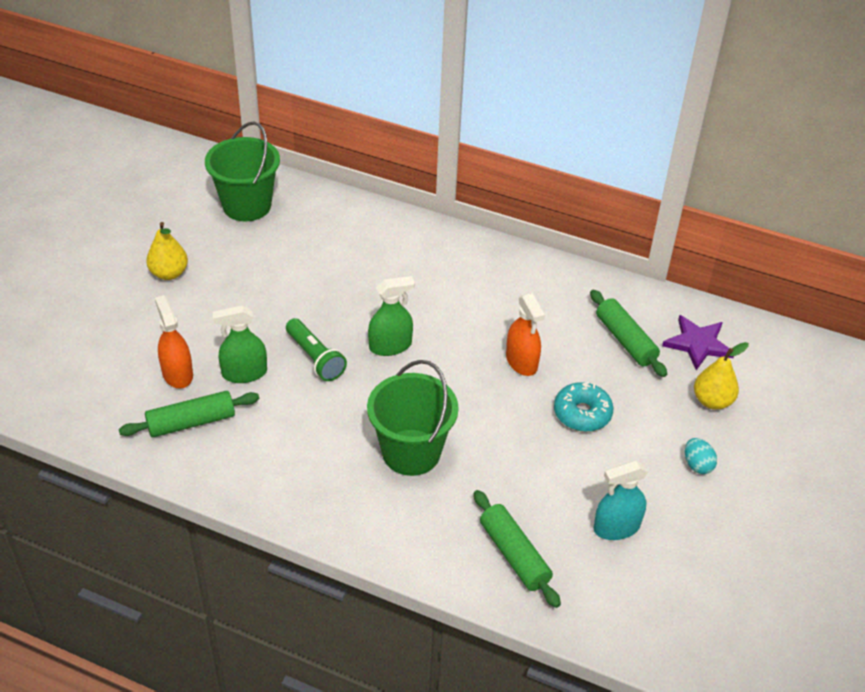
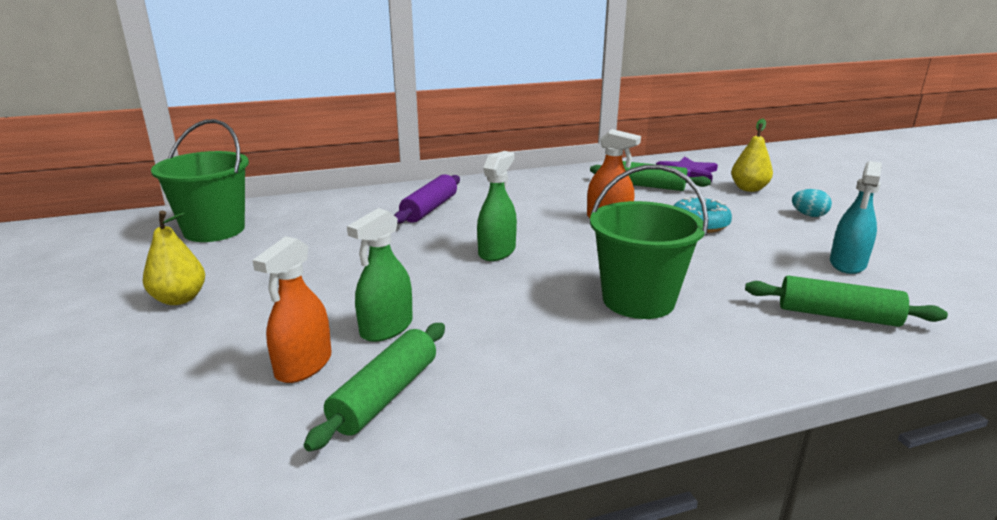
camera: 40 degrees left, 20 degrees down
orange spray bottle [155,295,193,389] -> orange spray bottle turned 90 degrees counterclockwise [252,236,332,383]
green flashlight [286,318,347,381] -> none
none -> purple rolling pin [394,174,460,224]

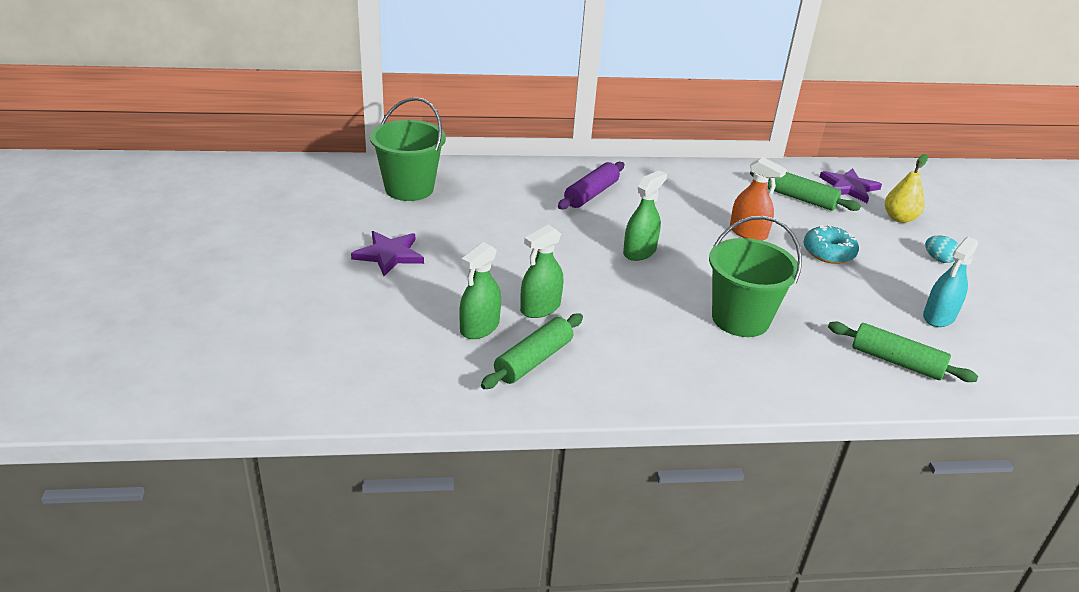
camera: 10 degrees right, 10 degrees up
yellow pear [143,211,205,305] -> purple star [351,231,424,276]
orange spray bottle [252,236,332,383] -> green spray bottle [459,242,501,339]

